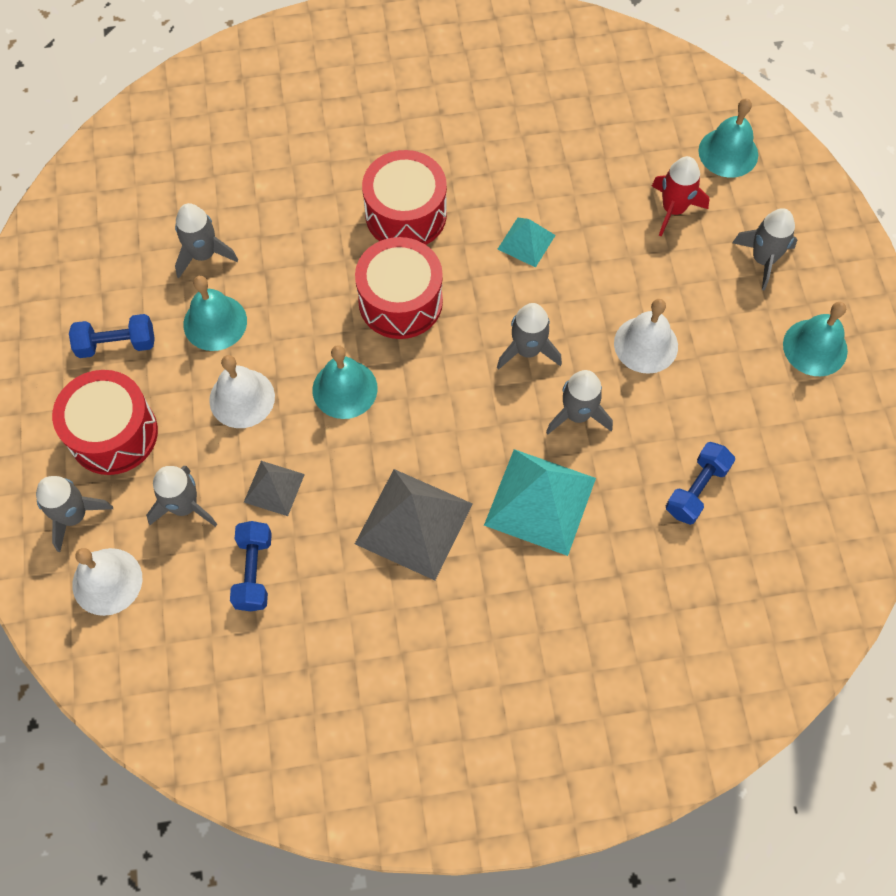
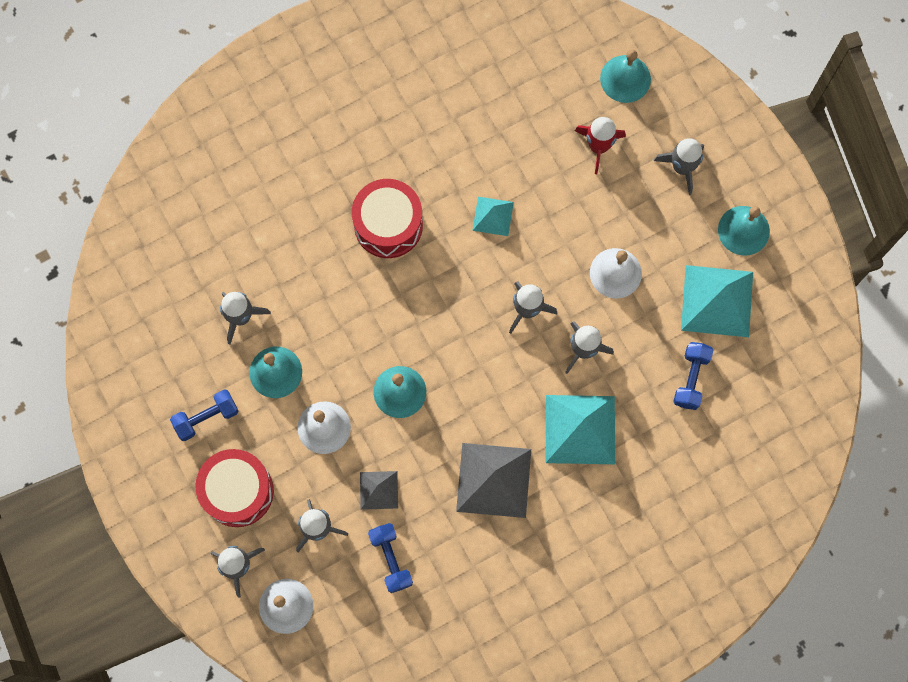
camera: 20 degrees left, 10 degrees up
red drum [355,237,443,339] -> none
none -> turquoise pyramid [681,265,753,337]

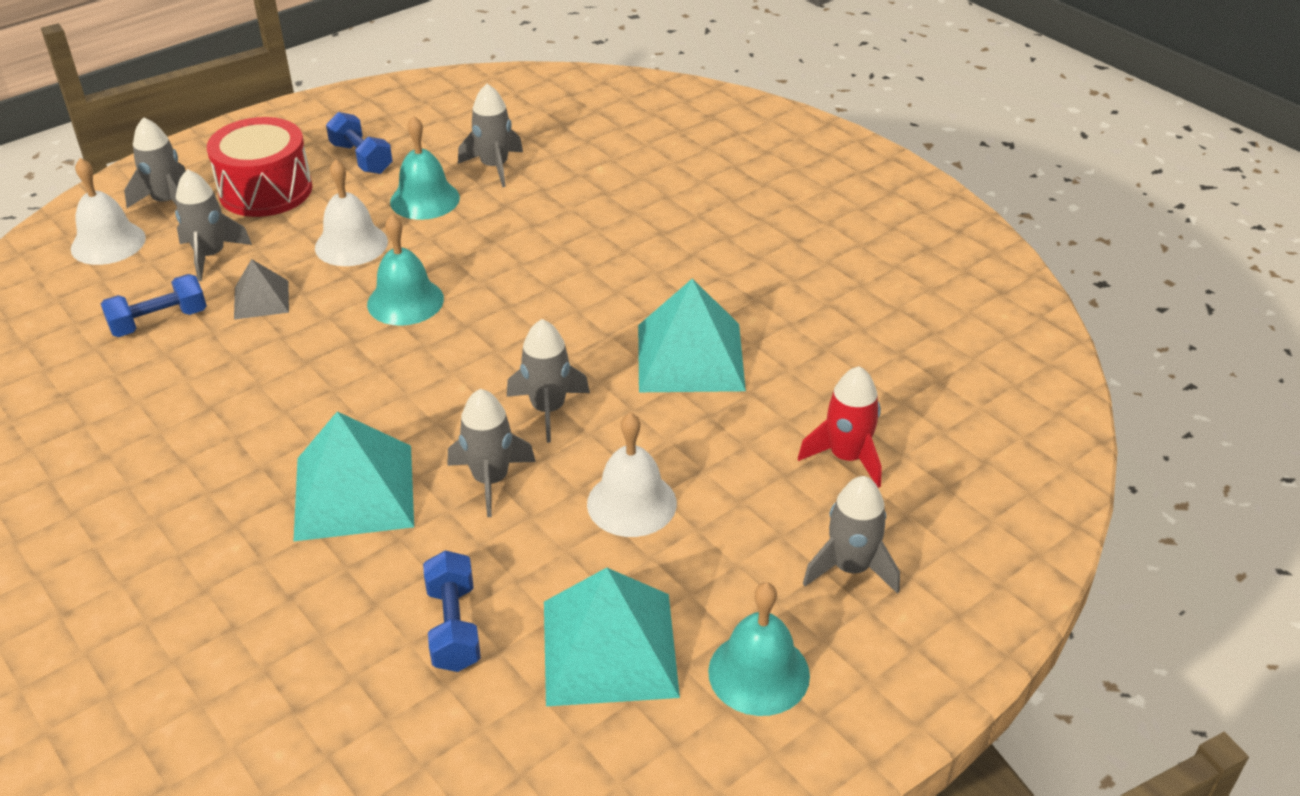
camera: 80 degrees right, 35 degrees down
red drum [352,179,423,258] -> none
grey pyramid [456,443,531,518] -> none
turquoise pyramid [472,197,514,236] -> turquoise pyramid [638,279,746,392], size x1.85
turquoise bell [600,49,651,103] -> none
blue dumbbell [673,342,713,410] -> blue dumbbell turned 75 degrees clockwise [423,550,481,672]

